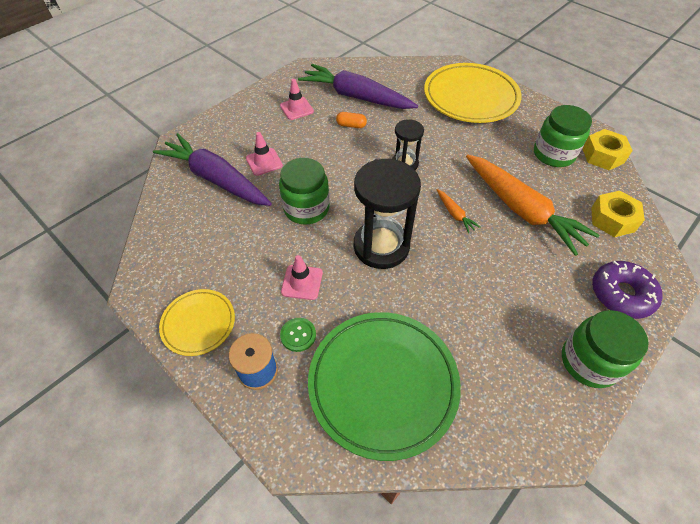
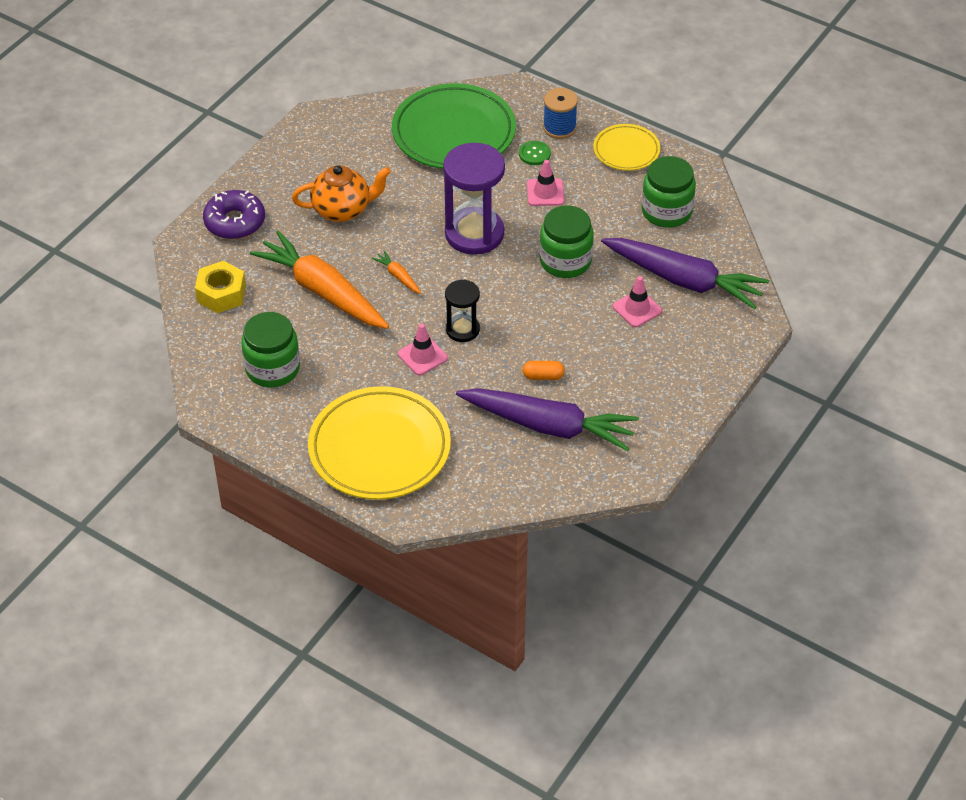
camera: 170 degrees right, 5 degrees down
pink traffic cone [280,79,314,120] -> pink traffic cone moved to [398,324,448,375]
black hourglass [354,159,421,269] -> purple hourglass [443,143,505,255]
green jar [562,310,649,388] -> green jar moved to [642,156,696,228]
yellow nut [582,129,633,170] -> none
none -> orange teapot [292,165,391,222]

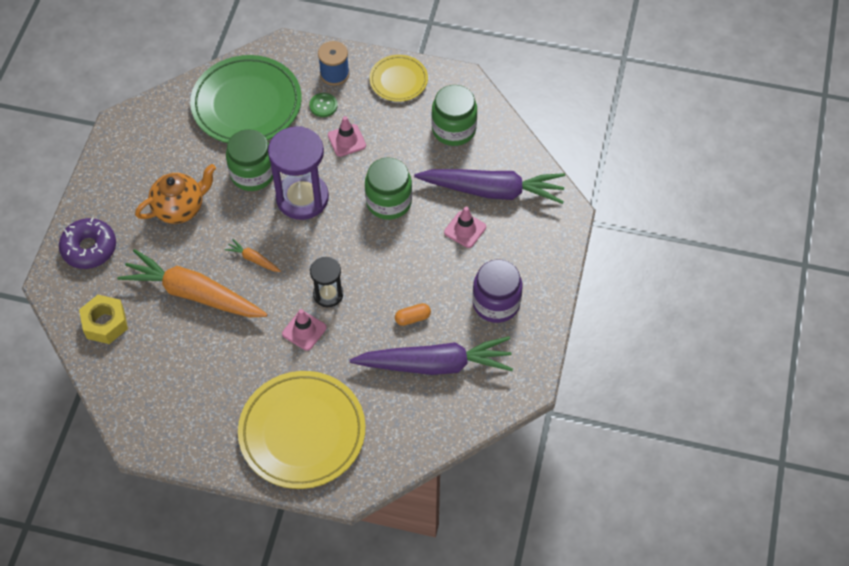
camera: 20 degrees left, 10 degrees up
green jar [241,312,300,387] -> green jar moved to [226,129,273,191]
none -> purple jar [472,259,523,323]

